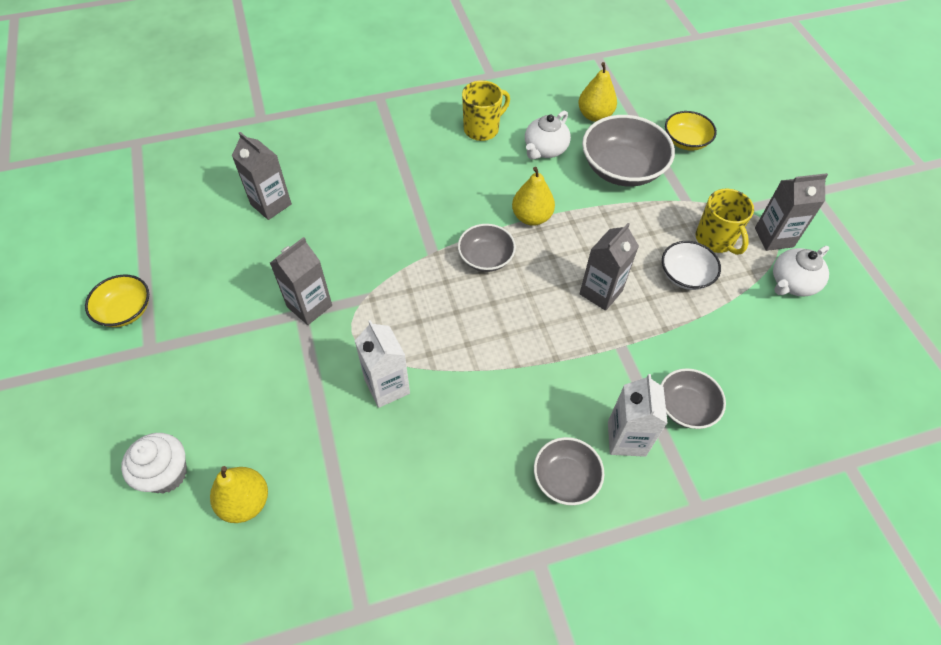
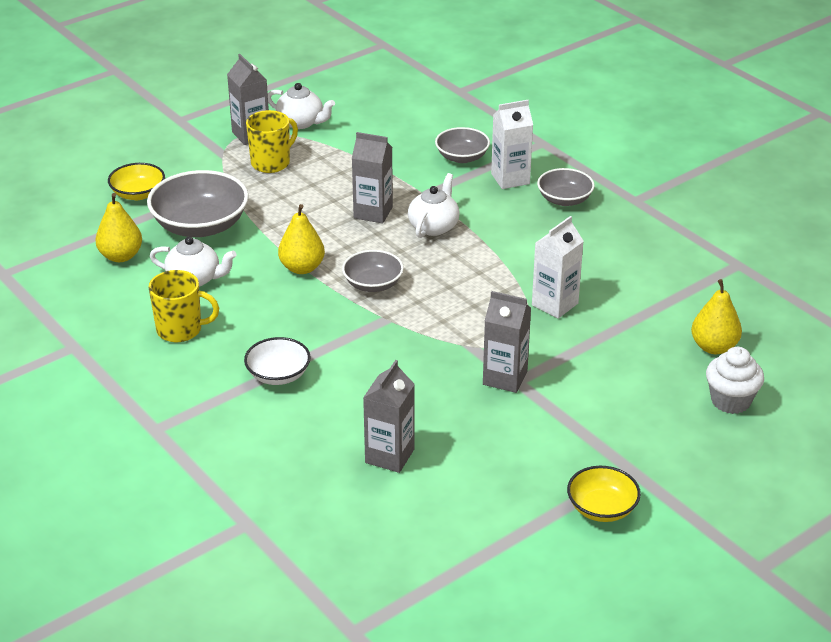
camera: 110 degrees left, 20 degrees down
yellow mug [462,80,510,141] -> yellow mug turned 150 degrees clockwise [148,270,219,342]
white bowl [662,241,721,290] -> white bowl moved to [244,337,311,385]
none -> white teapot [408,173,460,238]

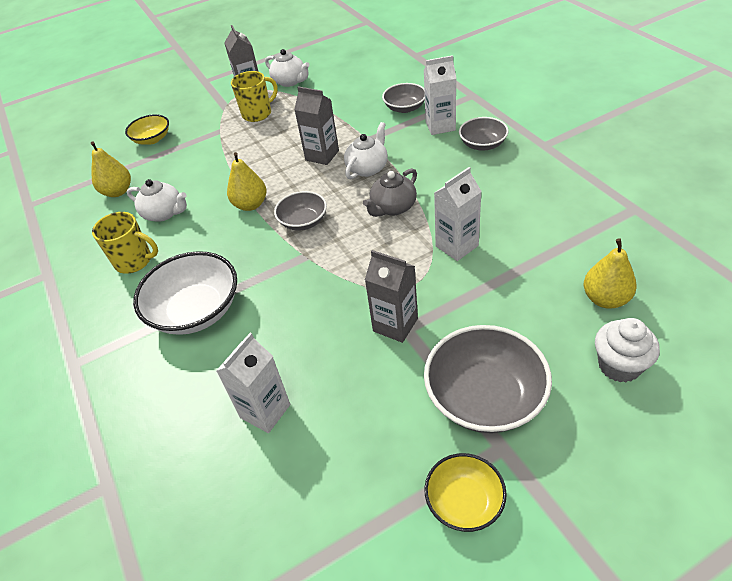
camera: 15 degrees right, 10 degrees up
grey bowl [147,170,249,237] -> grey bowl moved to [424,325,552,433]
white bowl [244,337,311,385] -> white bowl [133,251,237,335], size x1.72
grey carton [363,360,415,473] -> white carton [216,333,290,433]
none -> grey teapot [363,168,417,217]

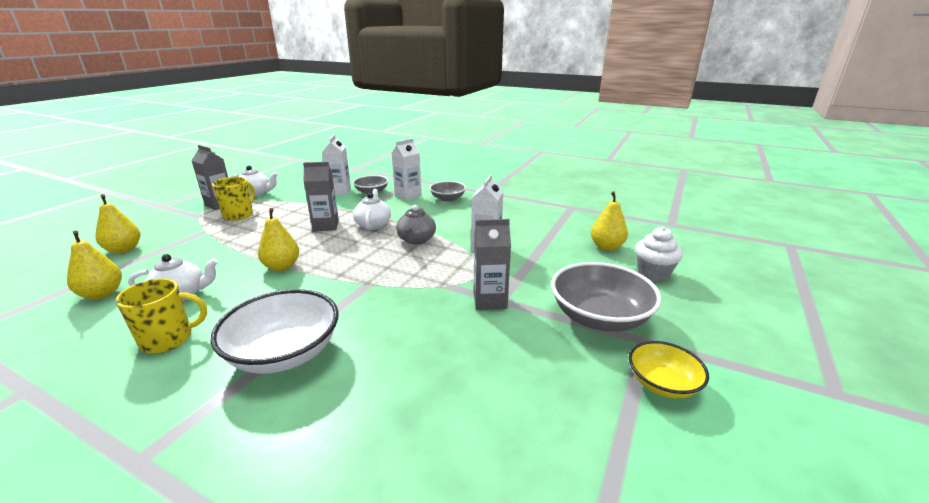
camera: 40 degrees left, 20 degrees down
yellow bowl [125,114,169,145] -> yellow pear [95,194,140,254]
white carton [216,333,290,433] -> white carton moved to [322,134,351,195]
grey bowl [274,191,327,231] -> none

